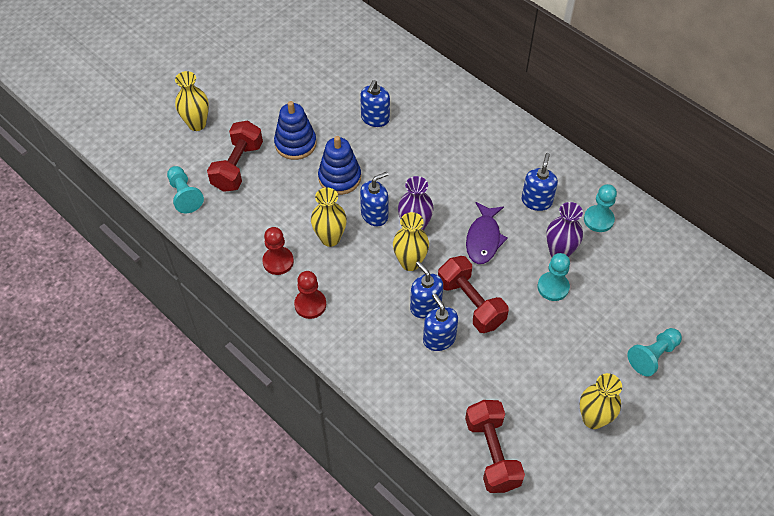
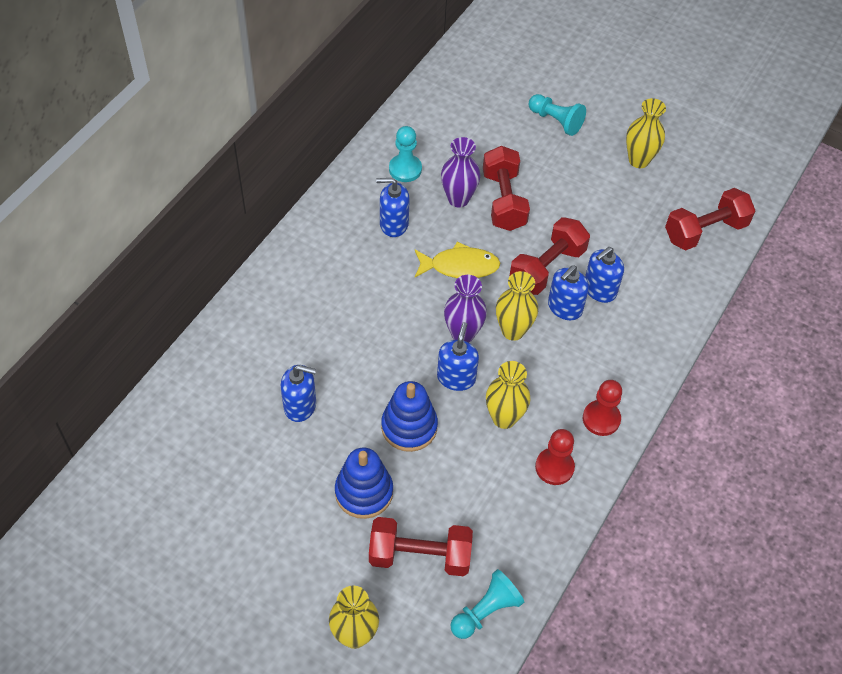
camera: 105 degrees left, 0 degrees up
blue soap dispenser [360,172,389,226] -> blue soap dispenser turned 60 degrees clockwise [437,322,479,391]
purple fish [466,202,508,264] -> yellow fish [415,242,500,278]
turquoise pawn [537,253,570,301] -> red dumbbell [483,146,530,231]

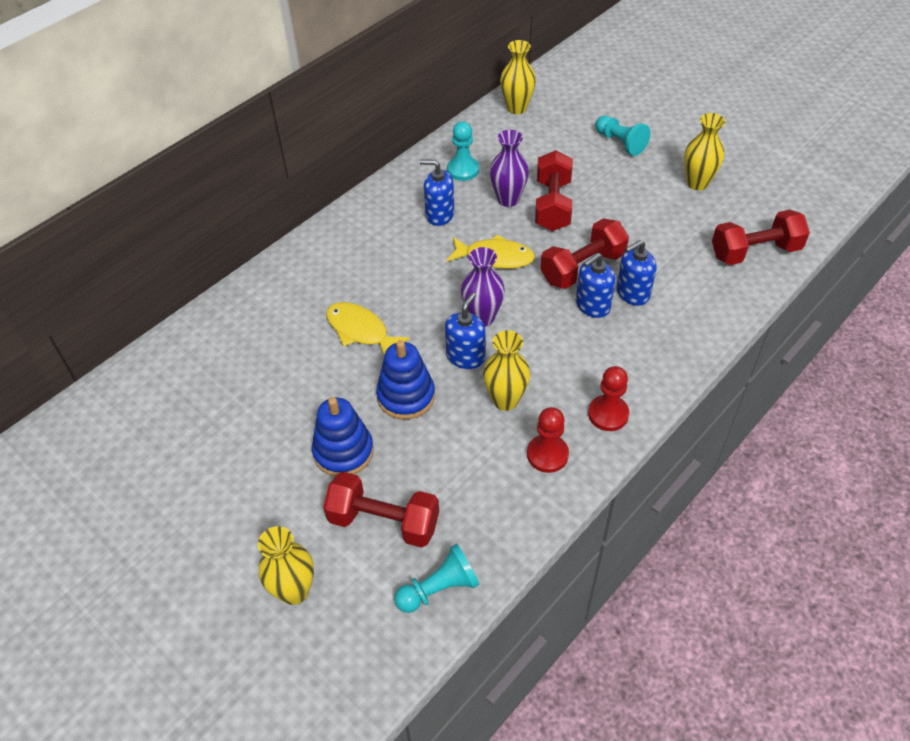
camera: 15 degrees right, 5 degrees down
blue soap dispenser [281,365,316,422] -> none
yellow vase [496,271,538,341] -> yellow vase moved to [500,40,536,114]
none -> yellow fish [326,302,410,355]

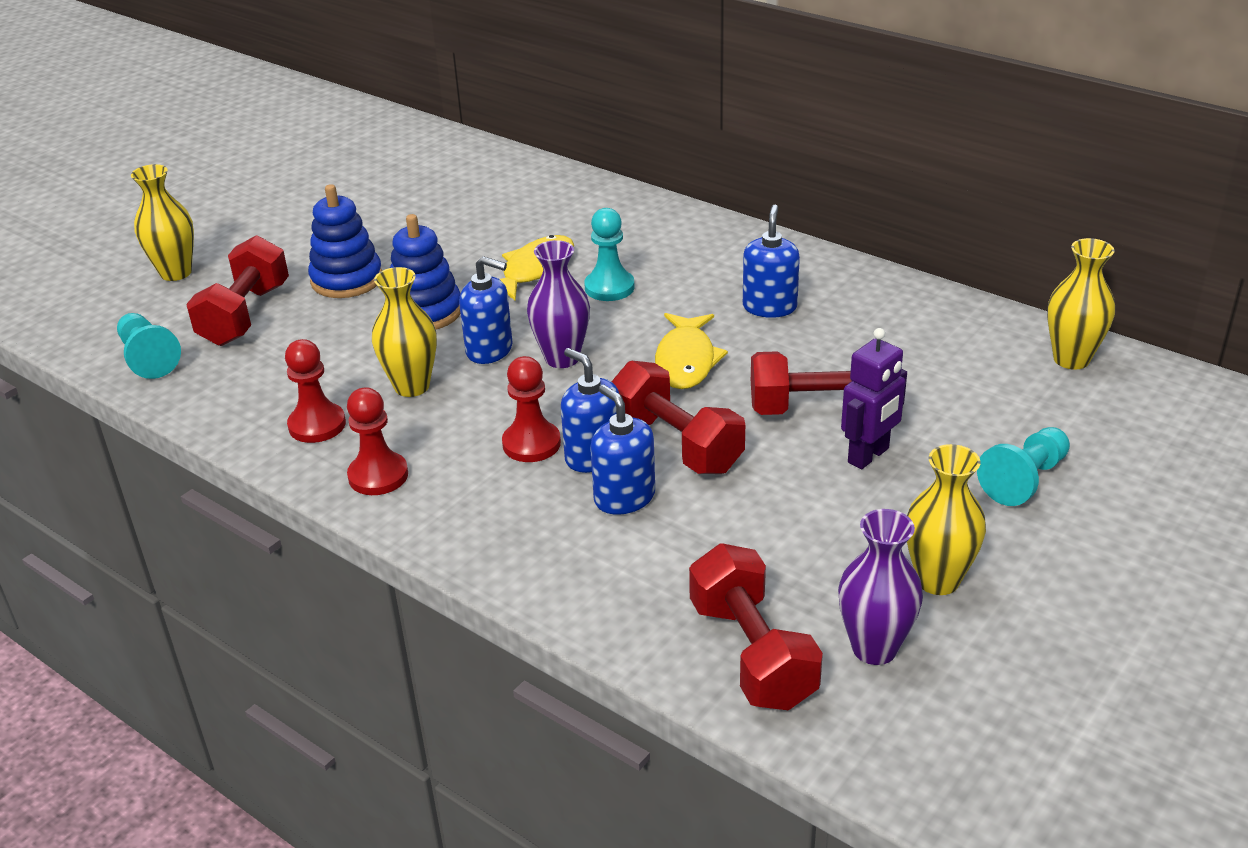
camera: 85 degrees right, 15 degrees down
turquoise pawn [447,121,479,181] -> turquoise pawn moved to [584,208,634,301]
purple vase [490,130,529,207] -> purple vase moved to [838,509,923,665]
none -> red pawn [502,356,561,462]
none -> purple robot [841,328,907,469]

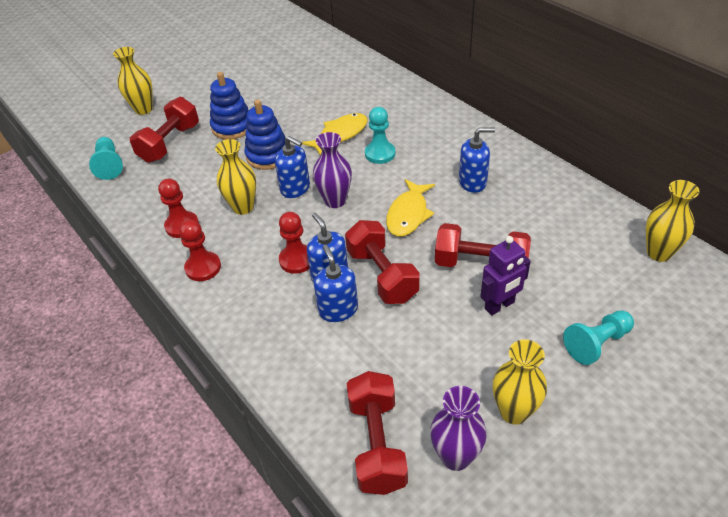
camera: 15 degrees right, 10 degrees up
blue soap dispenser [743,205,800,318] -> blue soap dispenser turned 60 degrees clockwise [459,127,495,193]

